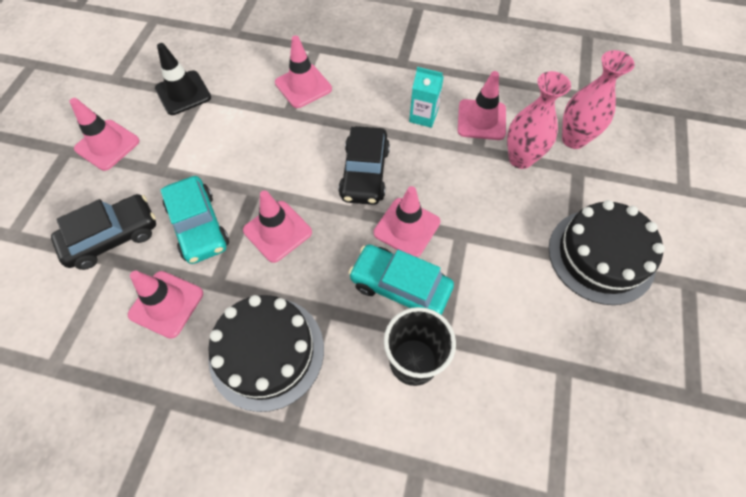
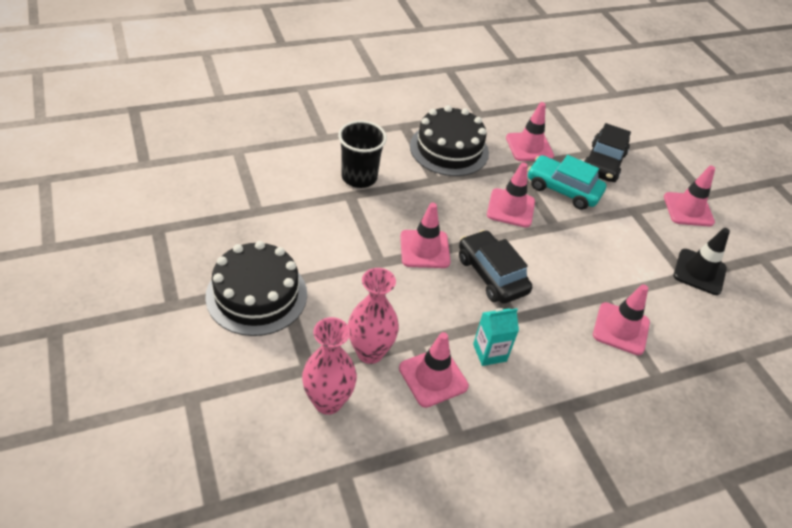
camera: 140 degrees right, 15 degrees down
turquoise car [348,244,454,315] -> none

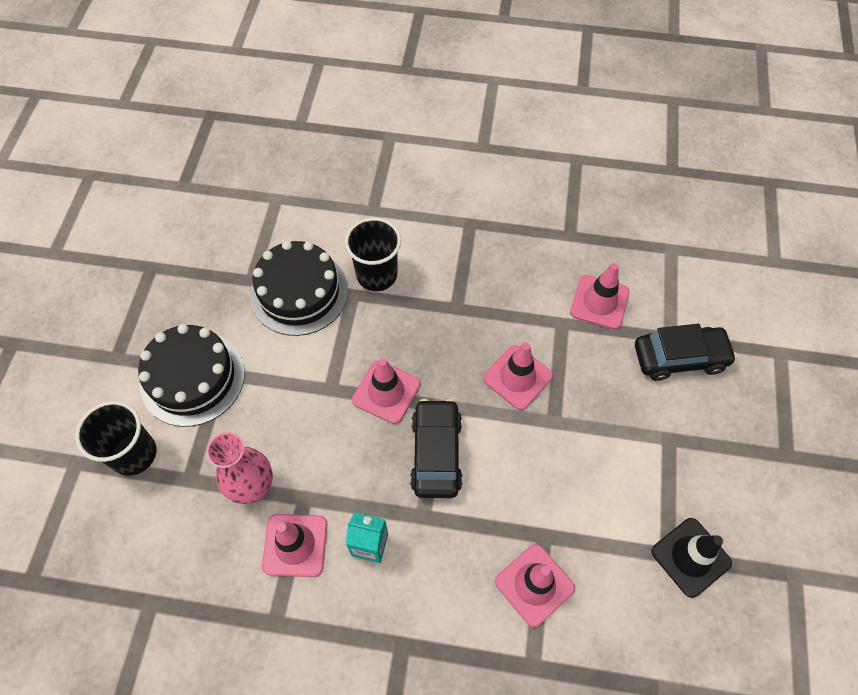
camera: 35 degrees right, 15 degrees up
pink vase [302,317,357,415] -> none
black cake [410,105,489,176] -> black cake moved to [250,241,348,336]
turquoise car [528,155,606,210] -> none
black car [584,123,631,182] -> black car turned 150 degrees counterclockwise [635,324,737,381]
pink traffic cone [664,166,715,227] -> none
none -> black cup [75,401,157,476]

